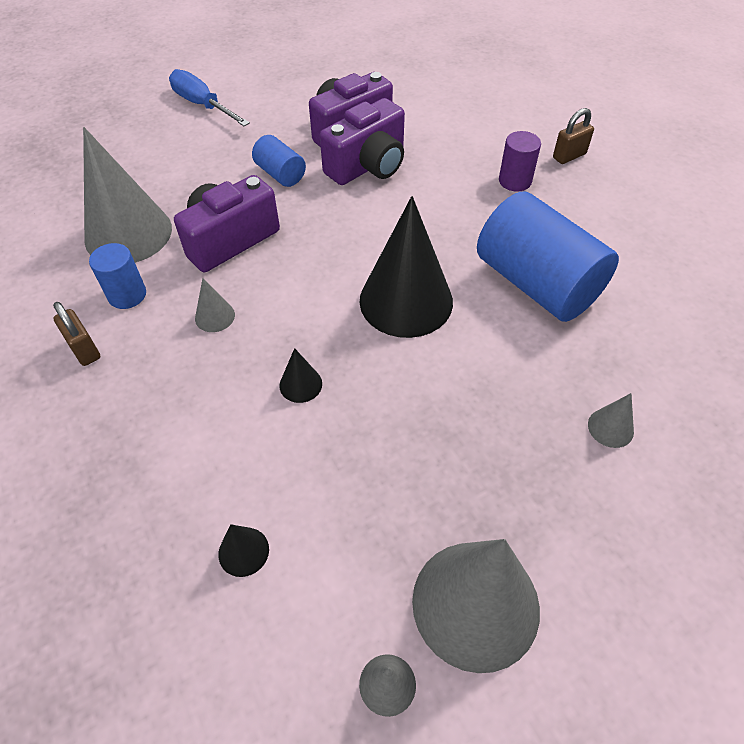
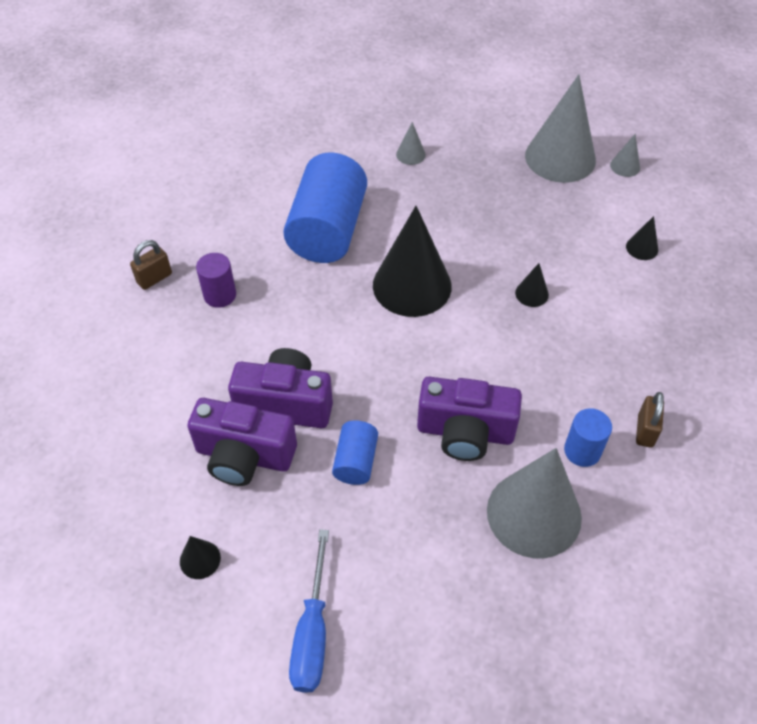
camera: 130 degrees left, 0 degrees up
grey cone [195,278,235,332] -> none
brown padlock [553,108,594,164] -> brown padlock turned 60 degrees counterclockwise [130,240,172,290]
none -> black cone [180,536,221,579]

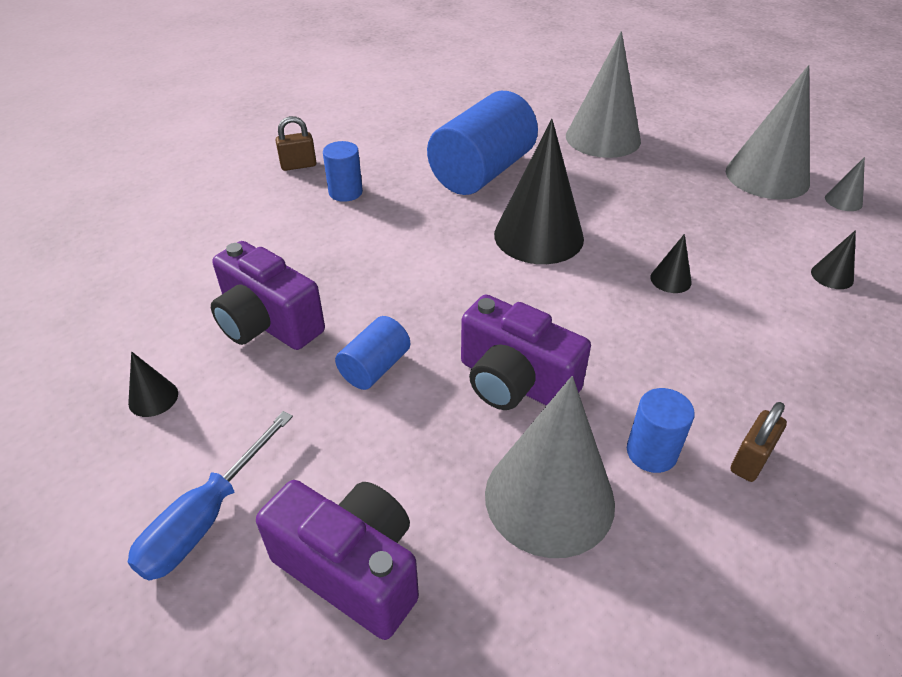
camera: 25 degrees right, 10 degrees down
purple cylinder [196,253,236,308] -> blue cylinder [323,141,363,202]
purple camera [228,348,333,428] -> purple camera moved to [256,480,419,640]
grey cone [396,122,426,165] -> grey cone [566,31,641,158], size x2.39

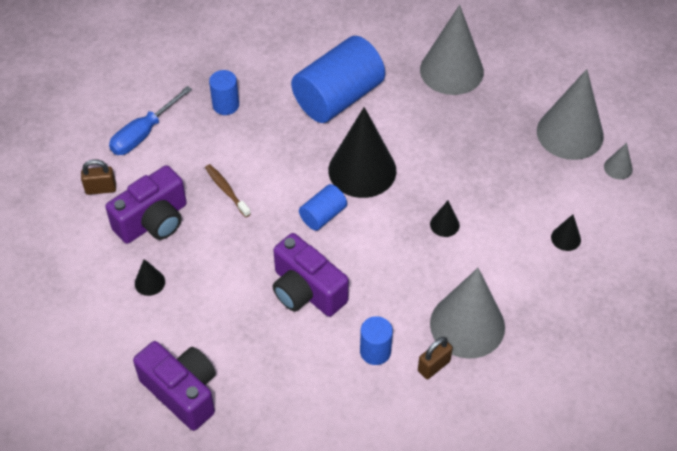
camera: 10 degrees right, 10 degrees up
black cone [128,352,178,417] -> black cone moved to [135,259,165,296]
blue screwdriver [128,411,293,581] -> blue screwdriver moved to [109,86,192,155]
purple camera [211,241,325,350] -> purple camera turned 90 degrees counterclockwise [105,165,187,244]
brown padlock [275,116,317,171] -> brown padlock moved to [81,159,116,195]
blue cylinder [335,316,410,390] -> blue cylinder moved to [299,184,347,231]
grey cone [485,376,615,558] -> grey cone moved to [430,268,505,359]
none -> brown toothbrush [205,164,251,217]

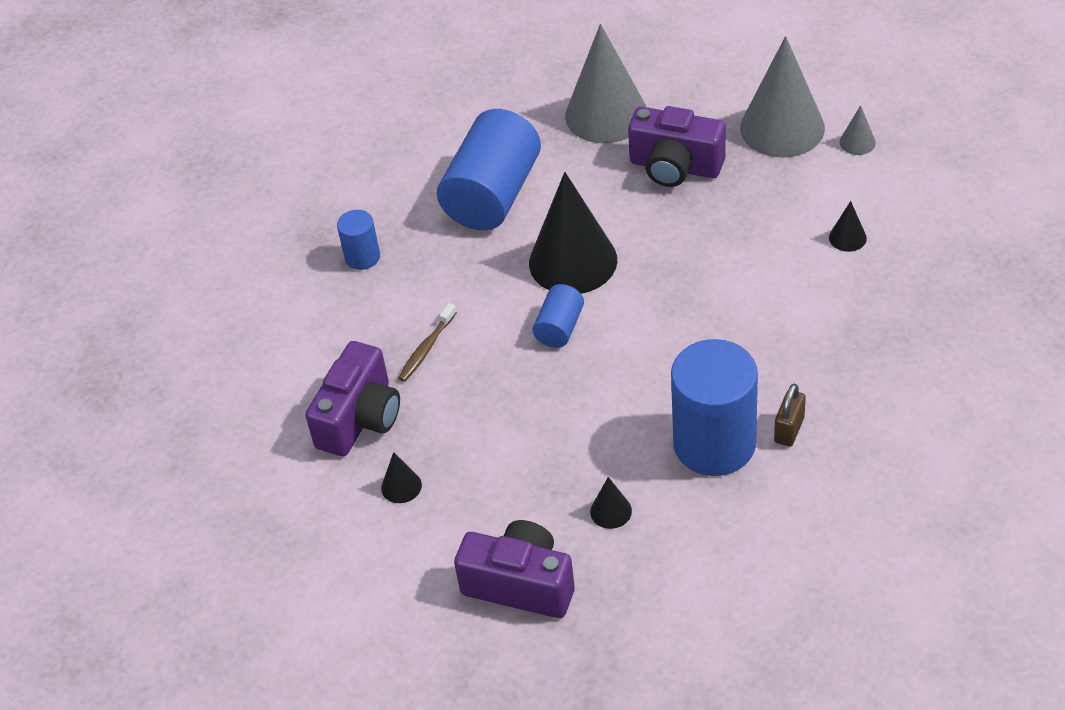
camera: 20 degrees left, 5 degrees down
brown padlock [81,159,116,195] -> none
blue screwdriver [109,86,192,155] -> none
brown toothbrush [205,164,251,217] -> brown toothbrush turned 90 degrees counterclockwise [398,303,457,382]
purple camera [273,233,349,317] -> purple camera moved to [628,106,726,187]
blue cylinder [360,316,393,365] -> blue cylinder [671,339,758,476], size x2.06
black cone [430,201,460,237] -> black cone moved to [590,477,632,529]
grey cone [430,268,505,359] -> none

